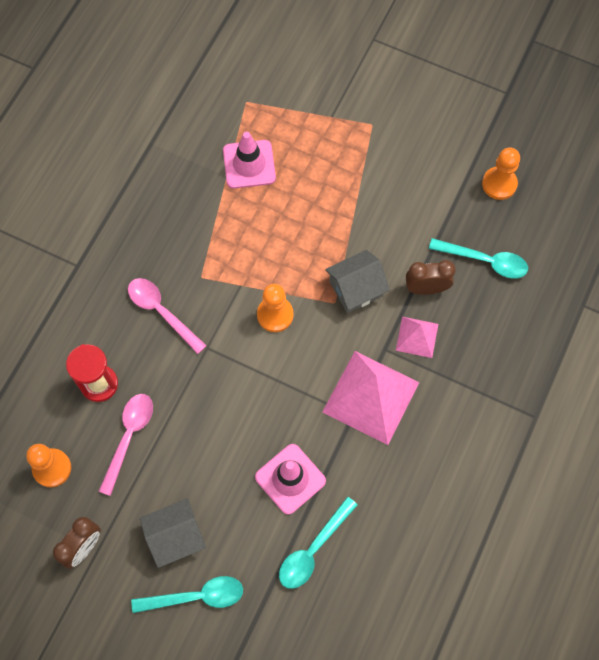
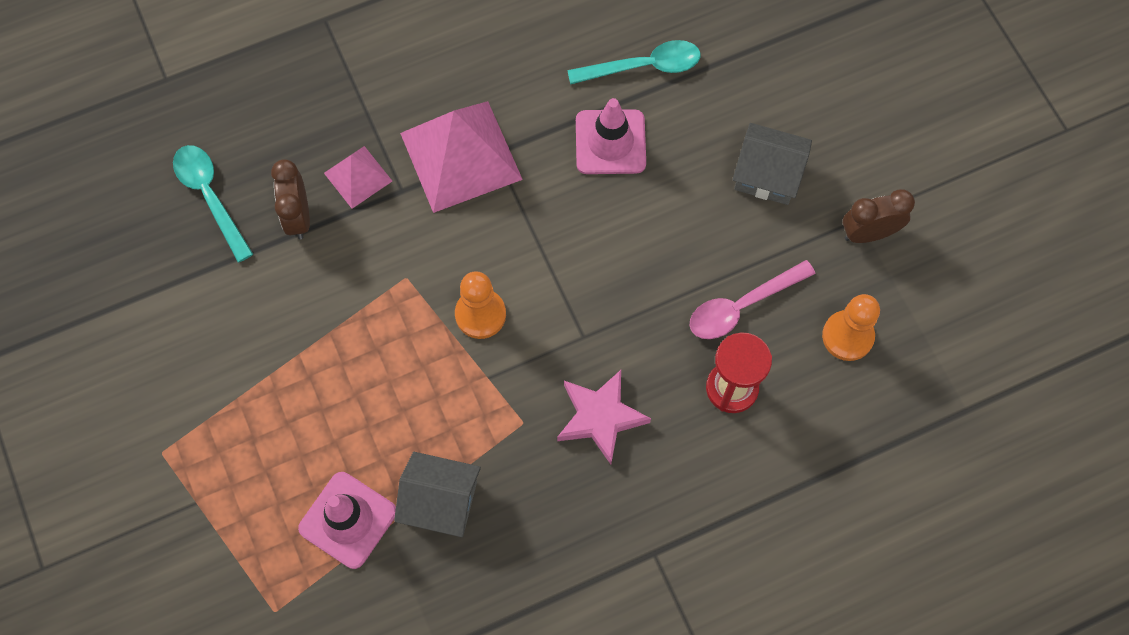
camera: 140 degrees left, 0 degrees up
pink spoon [128,278,207,354] -> pink star [557,370,651,464]
turquoise spoon [131,576,243,613] -> none
grey house [325,250,390,313] -> grey house moved to [394,452,481,537]
brown clock [406,260,456,295] -> brown clock turned 45 degrees clockwise [271,160,310,239]
orange pawn [482,148,520,200] -> none

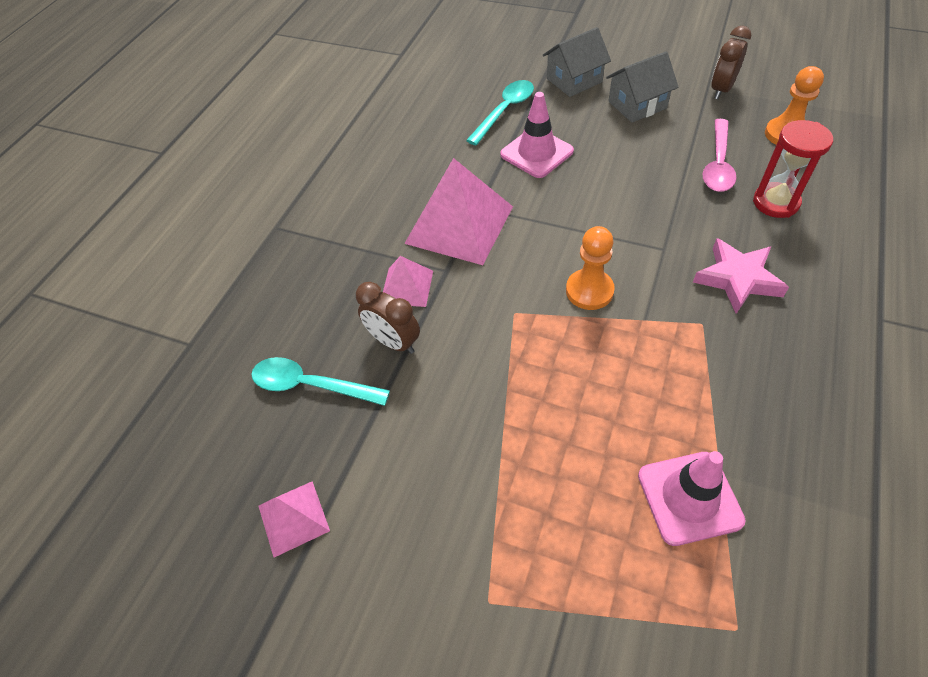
camera: 40 degrees left, 15 degrees down
grey house [394,452,481,537] -> grey house moved to [543,27,611,97]
none -> pink pyramid [258,481,330,557]

